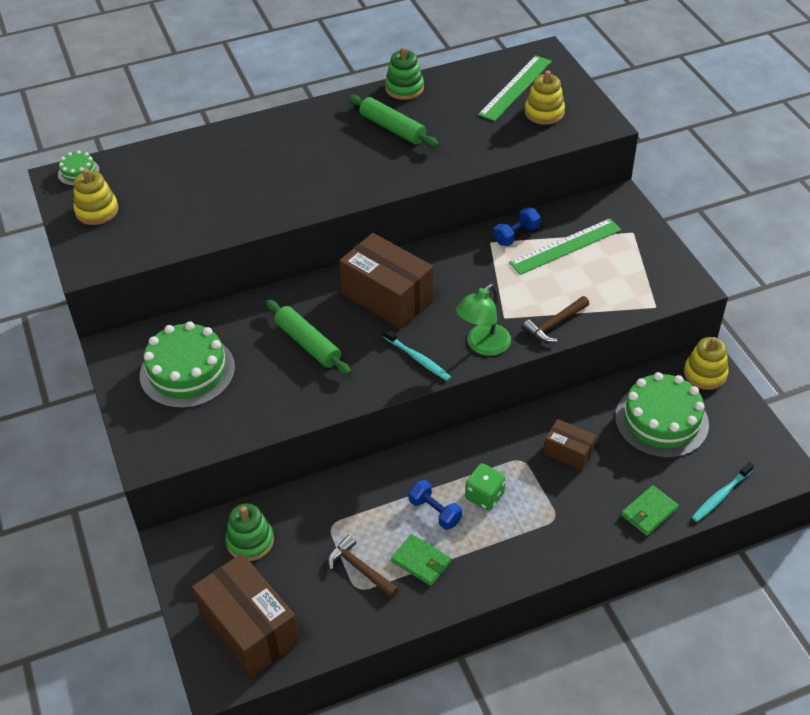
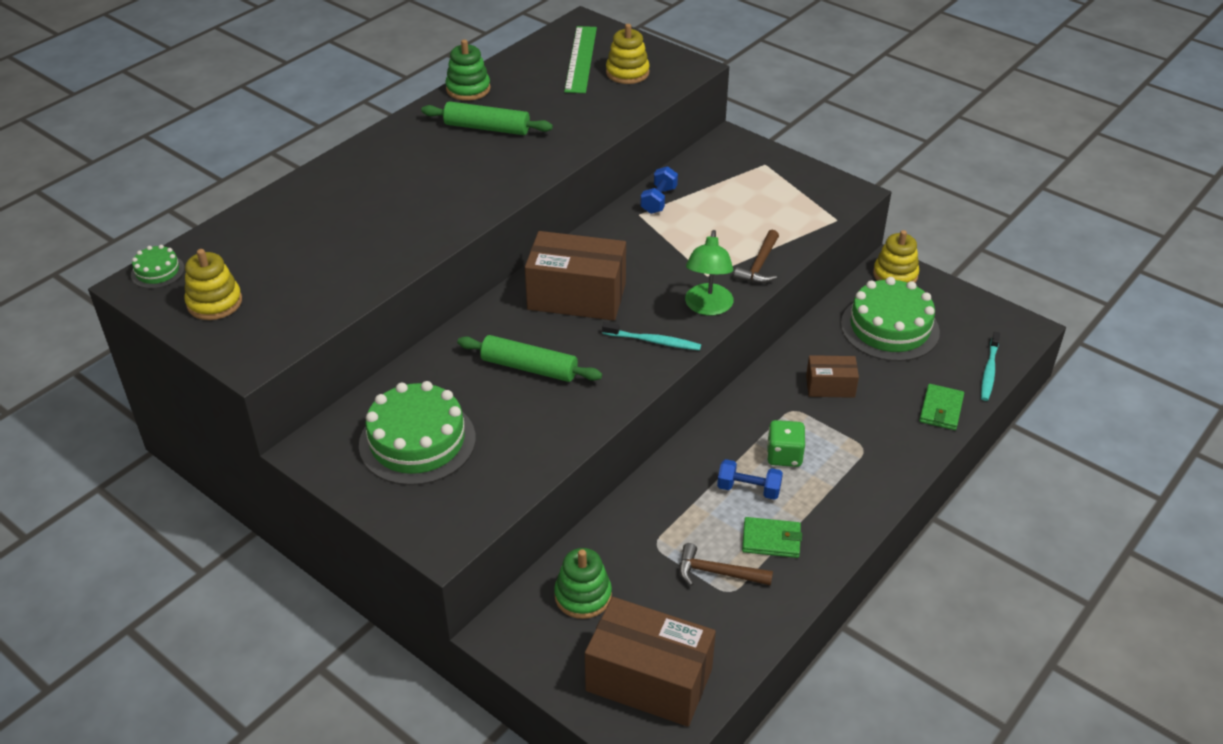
camera: 30 degrees left, 5 degrees down
green ruler [509,218,622,275] -> none

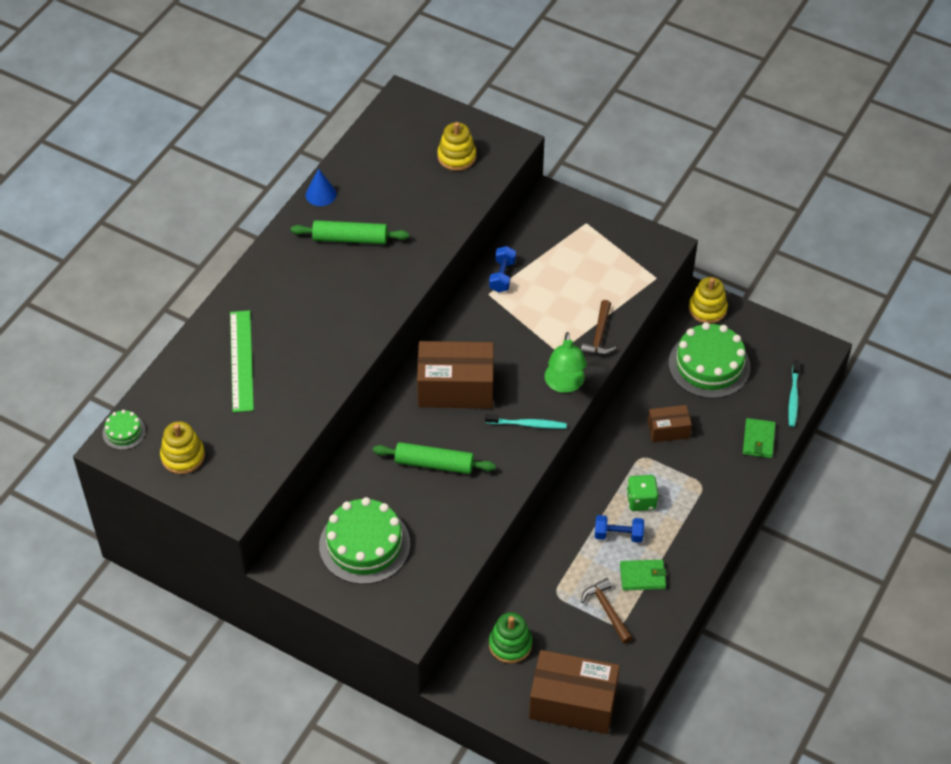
camera: 10 degrees left, 10 degrees up
green stacking toy [445,39,491,101] -> blue cone [306,168,337,206]
green ruler [564,26,597,93] -> green ruler moved to [230,310,254,412]
brown hammer [679,543,773,586] -> brown hammer turned 60 degrees clockwise [581,578,632,643]

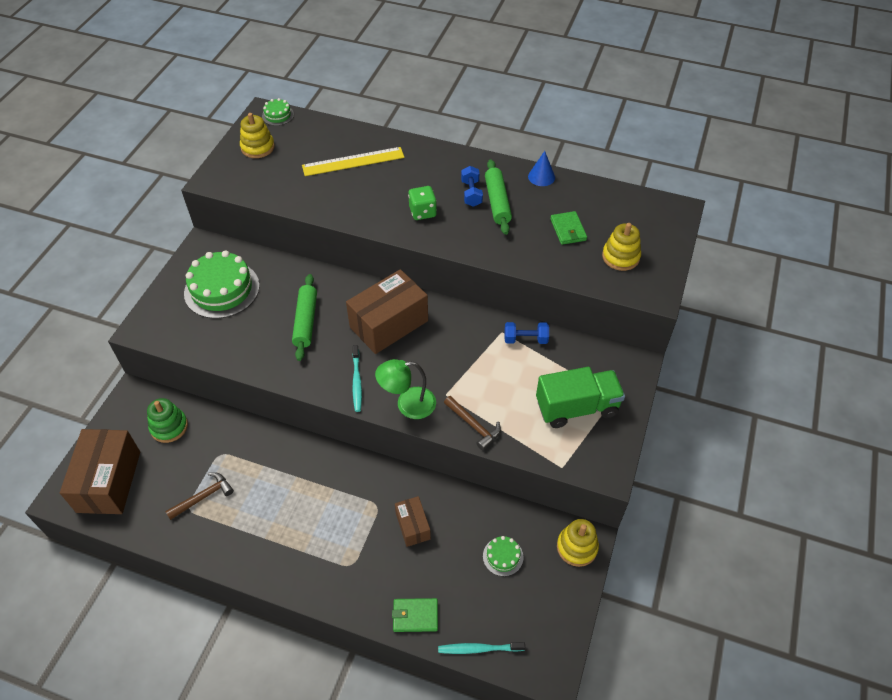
camera: 80 degrees right, 0 degrees up
green ruler [230,310,254,412] -> yellow ruler [302,147,405,176]
brown box [417,341,494,408] -> brown box turned 60 degrees clockwise [346,269,428,354]
brown hammer [581,300,616,355] -> brown hammer turned 135 degrees counterclockwise [444,396,501,450]
blue dumbbell [595,515,644,543] -> blue dumbbell moved to [461,166,483,207]
green wallet [620,560,666,590] -> green wallet moved to [550,211,587,245]
green dice [627,475,658,511] -> green dice moved to [408,186,437,220]
green cake [669,322,751,399] -> green cake [483,536,524,576], size x0.47
none -> green truck [536,367,625,428]

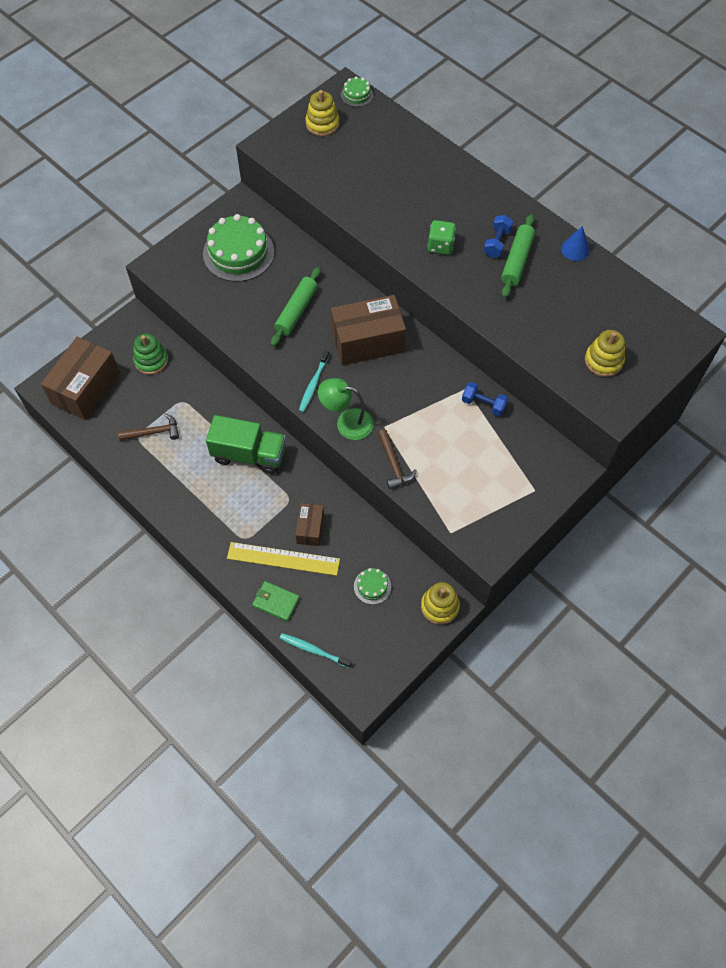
camera: 25 degrees right, 10 degrees up
yellow ruler [302,147,405,176] -> yellow ruler moved to [227,542,340,576]
green truck [536,367,625,428] -> green truck moved to [206,415,286,474]
green wallet [550,211,587,245] -> none

